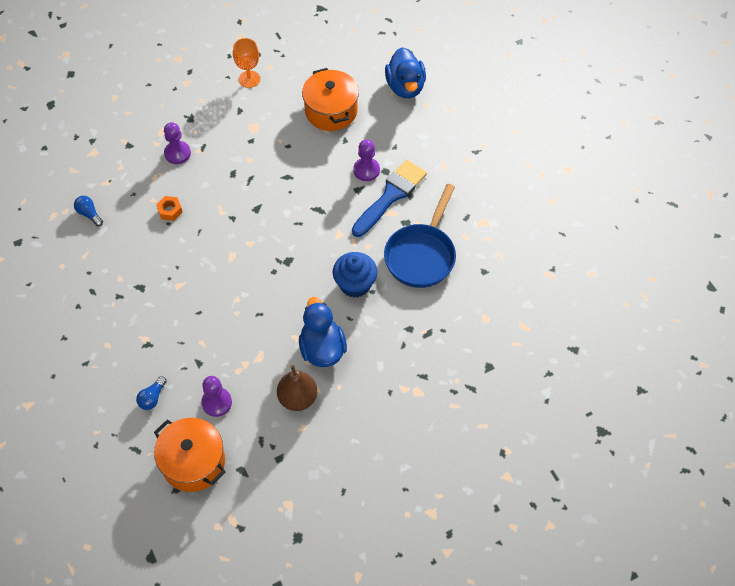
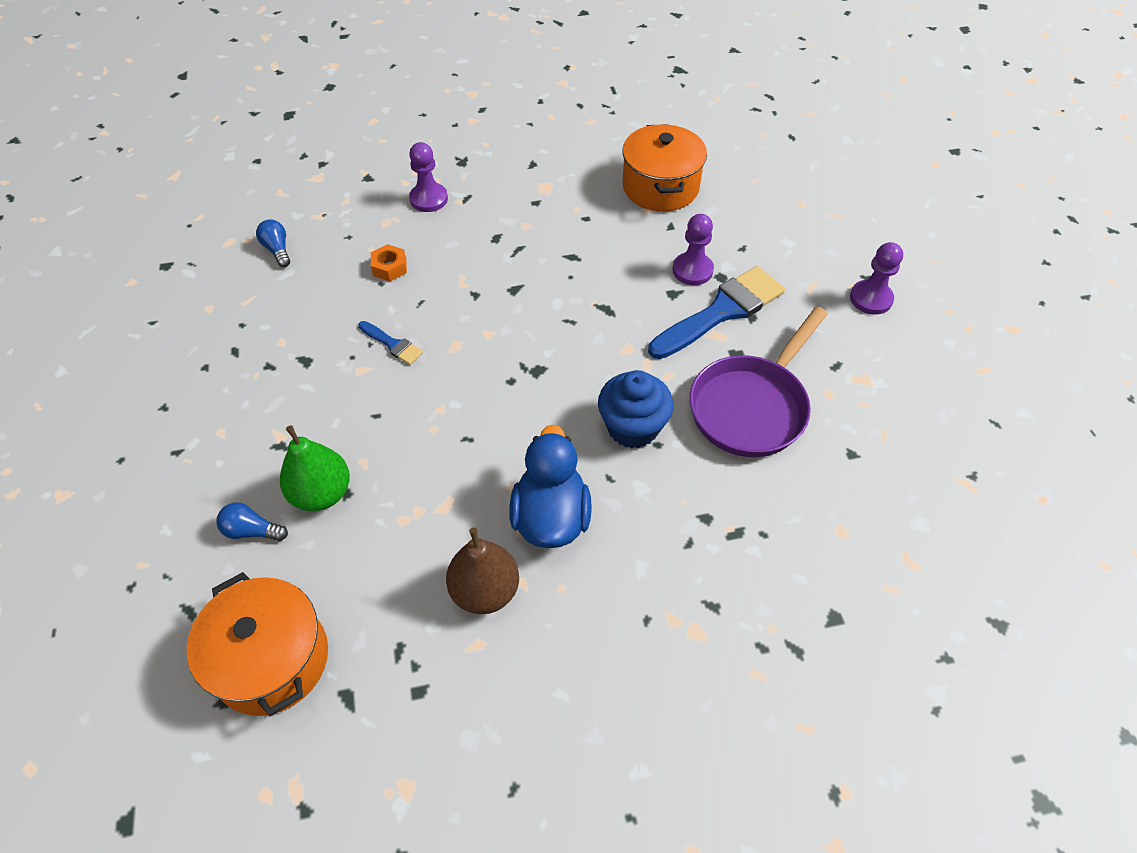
camera: 15 degrees right, 5 degrees down
blue light bulb [136,376,167,410] -> blue light bulb turned 60 degrees clockwise [217,502,288,541]
purple pawn [201,376,232,417] -> purple pawn moved to [850,242,903,315]
orange goblet [233,38,260,88] -> none
blue pan [384,184,456,288] -> purple pan [689,307,828,457]
blue duck [385,47,426,98] -> none
none -> green pear [280,425,350,511]
none -> blue brush [358,321,423,365]

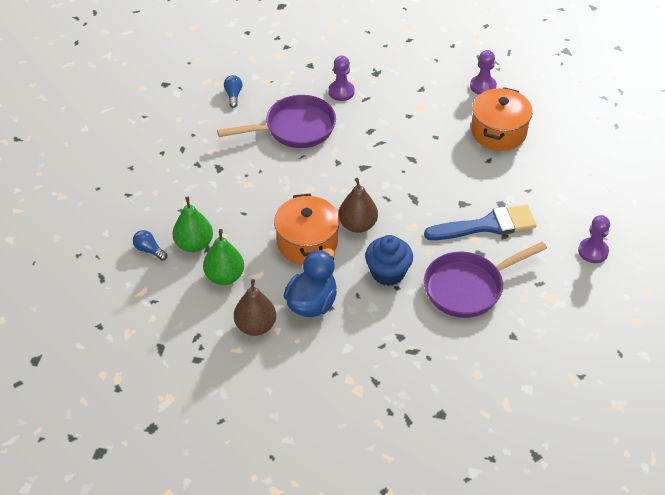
camera: 25 degrees right, 5 degrees down
orange pot [187,572,328,716] -> orange pot moved to [274,194,340,265]
blue brush [358,321,423,365] -> none
orange nut [371,244,407,281] -> purple pan [217,95,336,148]
purple pawn [672,214,714,285] -> purple pawn moved to [470,50,497,95]
none -> green pear [203,229,244,285]
none -> brown pear [339,178,378,233]

